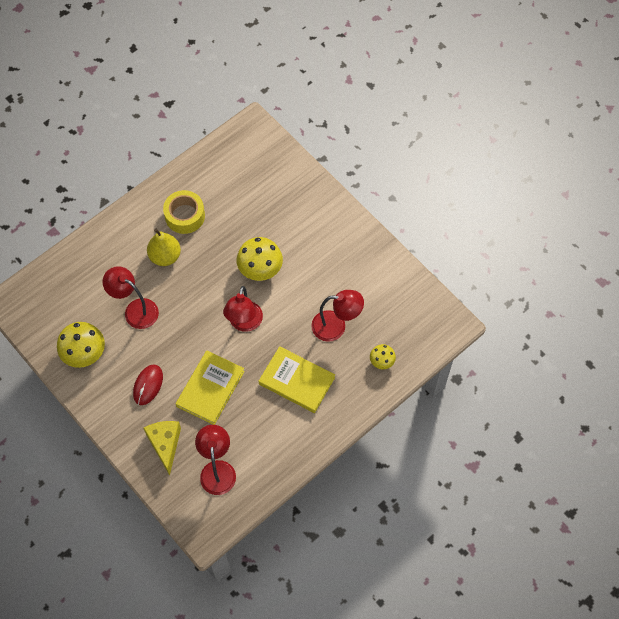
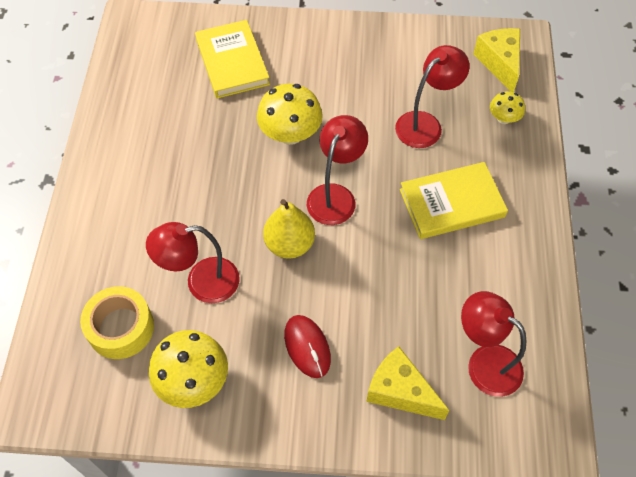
camera: 45 degrees left, 5 degrees down
yellow pear [147,229,181,266] -> yellow pear moved to [263,199,315,259]
yellow tape [163,190,205,234] -> yellow tape moved to [80,286,154,359]
yellow book [176,351,245,425] -> yellow book moved to [195,20,270,98]
red lamp [223,286,263,332] -> red lamp turned 120 degrees counterclockwise [307,115,368,225]
none -> yellow cheese [473,28,520,92]

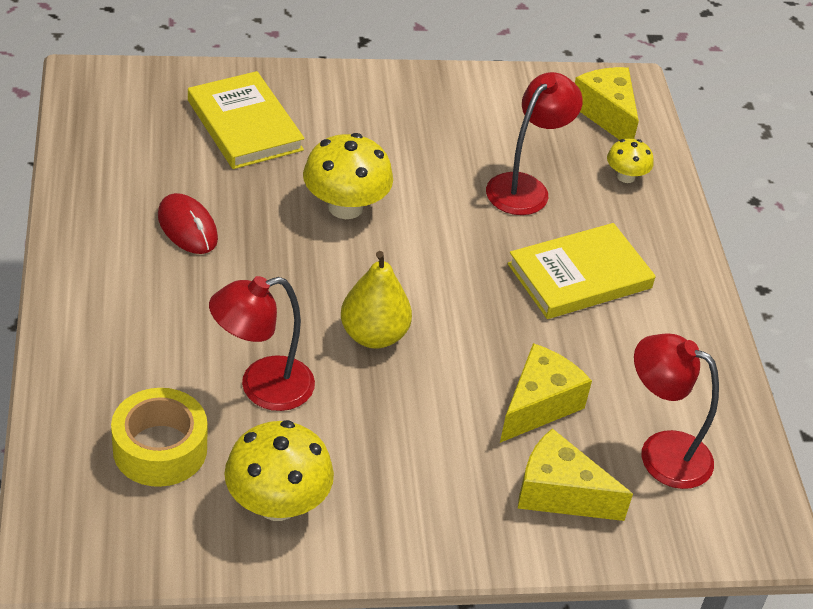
camera: 15 degrees left, 15 degrees down
red mouse [284,315,331,378] -> red mouse moved to [158,193,218,254]
red lamp [307,115,368,225] -> none
none -> yellow cheese [500,343,592,443]

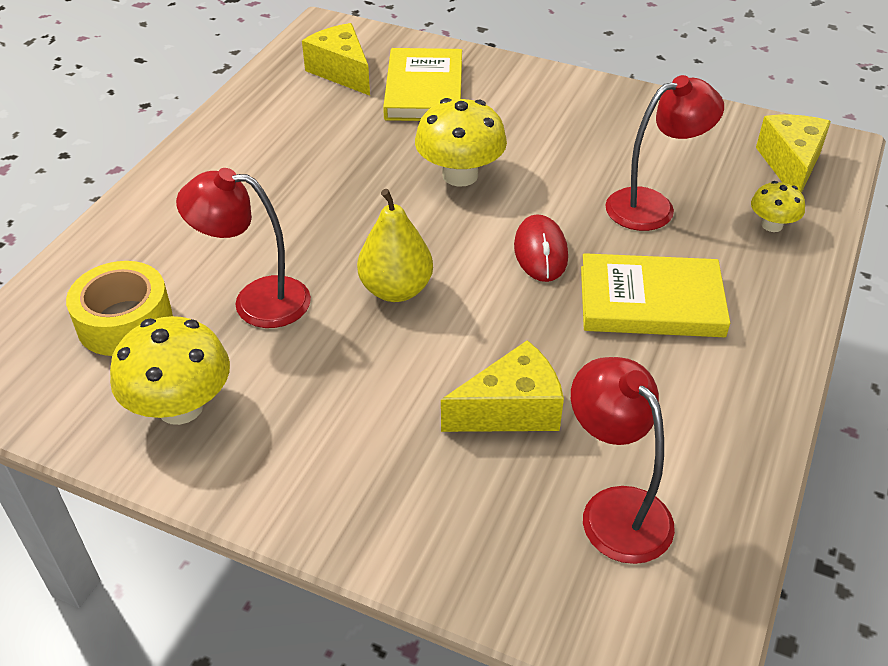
camera: 35 degrees right, 0 degrees up
red mouse [158,193,218,254] -> red mouse moved to [514,214,568,282]
yellow cheese [518,428,633,521] -> yellow cheese moved to [302,23,370,96]

